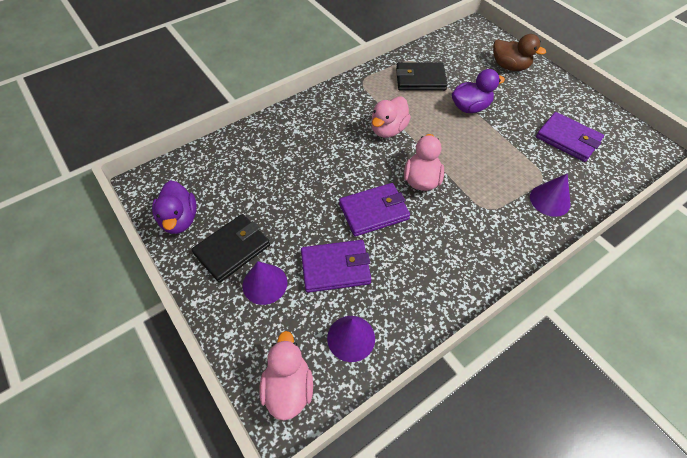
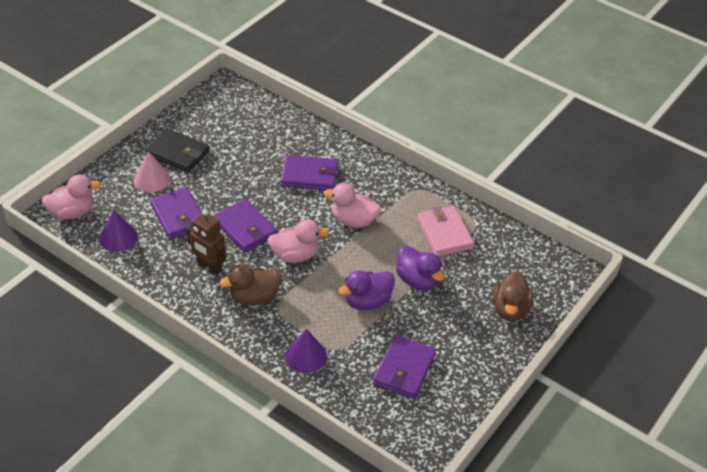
camera: 70 degrees right, 10 degrees down
purple duck [152,180,197,234] -> purple duck moved to [338,270,395,310]
purple cone [243,261,287,305] -> pink cone [134,151,171,192]
black wallet [396,62,448,91] -> pink wallet [417,206,474,257]
none -> brown robot [187,209,226,275]
none -> brown duck [220,264,282,306]
none -> purple wallet [281,155,338,190]

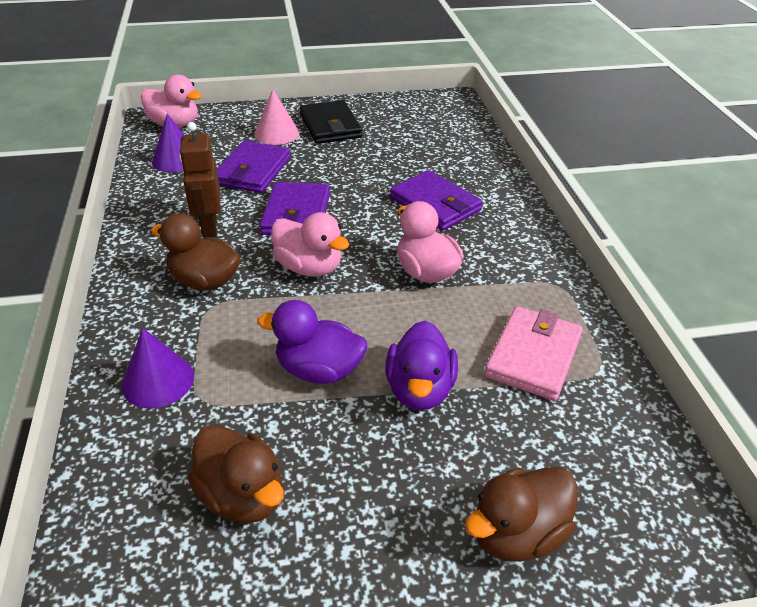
camera: 45 degrees right, 5 degrees down
purple wallet [373,335,436,399] -> brown duck [188,424,284,523]

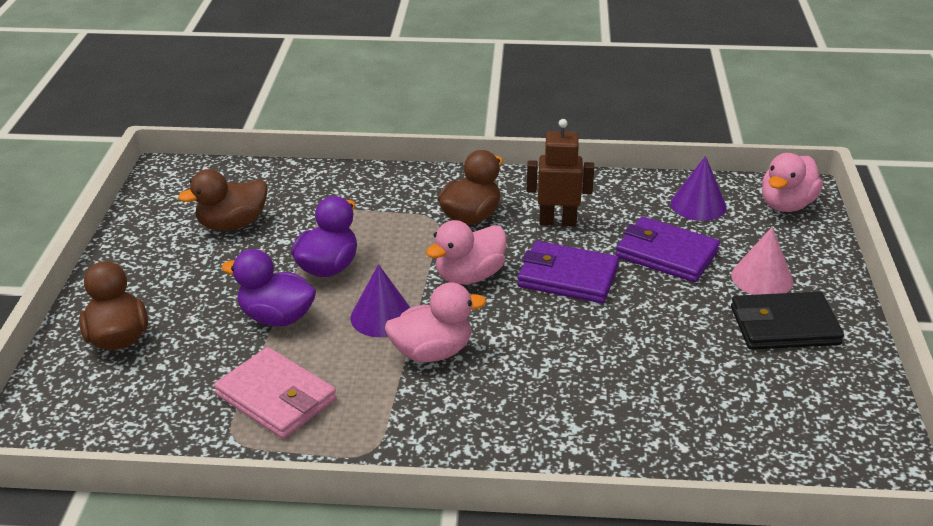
camera: 105 degrees right, 5 degrees down
purple cone [122,328,194,408] -> purple cone moved to [350,264,411,337]
purple wallet [390,170,483,230] -> none

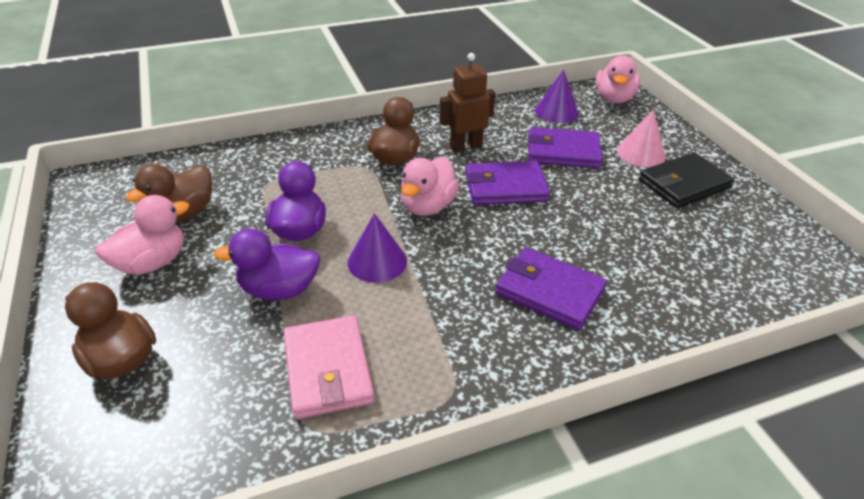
camera: 25 degrees left, 5 degrees up
pink wallet [214,347,337,439] -> pink wallet turned 60 degrees clockwise [283,316,374,419]
pink duck [385,282,486,362] -> pink duck moved to [96,195,190,275]
none -> purple wallet [495,247,607,330]

